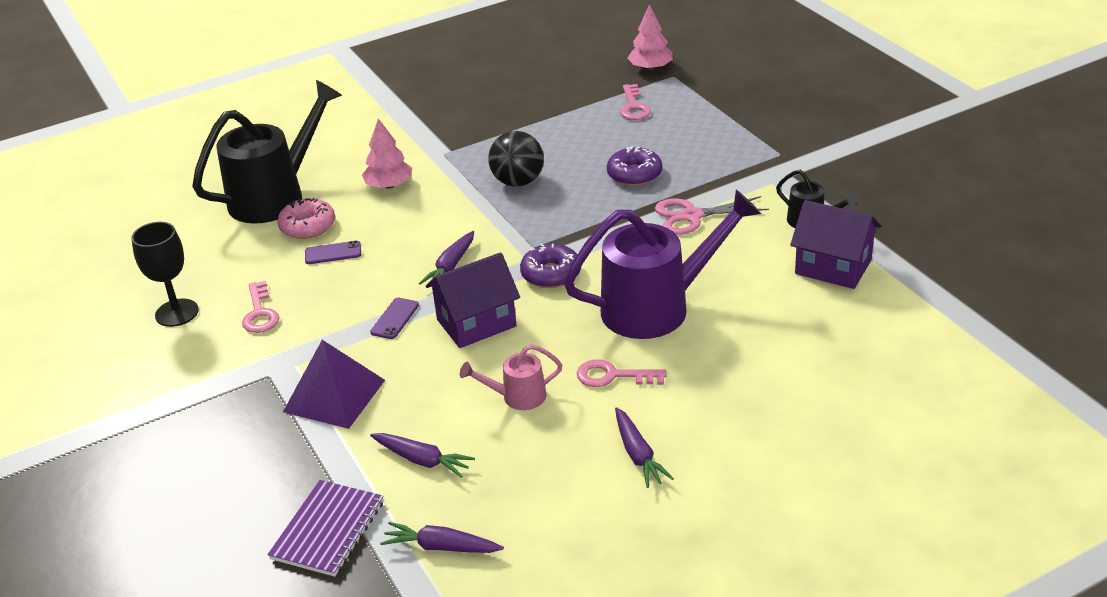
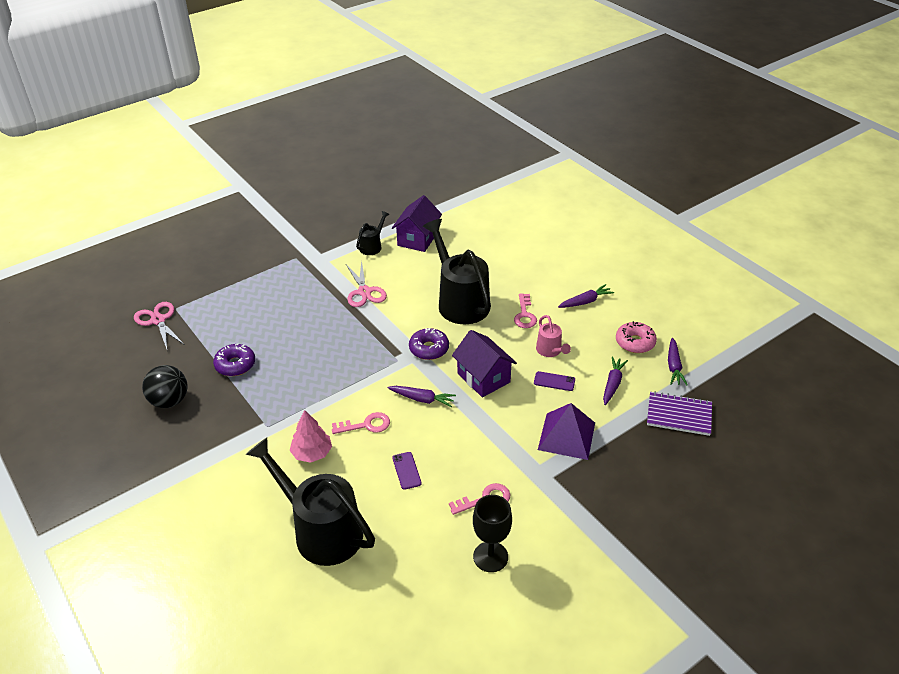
camera: 100 degrees left, 5 degrees up
pink donut [277,198,335,239] -> pink donut moved to [616,321,657,353]
purple phone [370,298,419,339] -> purple phone moved to [534,371,575,391]
black ball [488,131,544,187] -> black ball moved to [142,365,188,408]
purple watering can [564,190,761,339] -> black watering can [423,219,491,324]
purple donut [607,146,662,186] -> purple donut moved to [213,344,255,376]
pink key [620,84,651,120] -> pink key moved to [332,412,390,434]
pink tree [628,4,673,71] -> pink scissors [134,302,185,352]

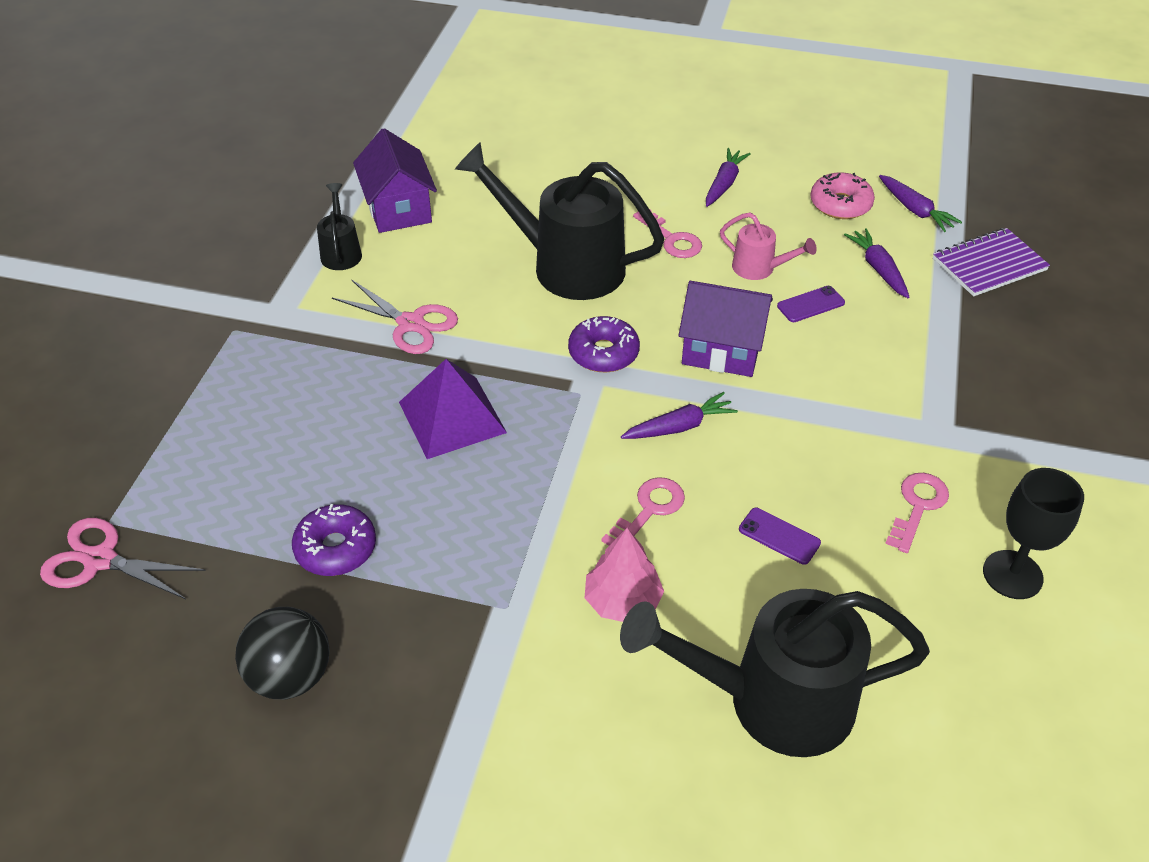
camera: 40 degrees left, 5 degrees up
purple pyramid [538,403,595,460] -> purple pyramid moved to [399,359,507,459]

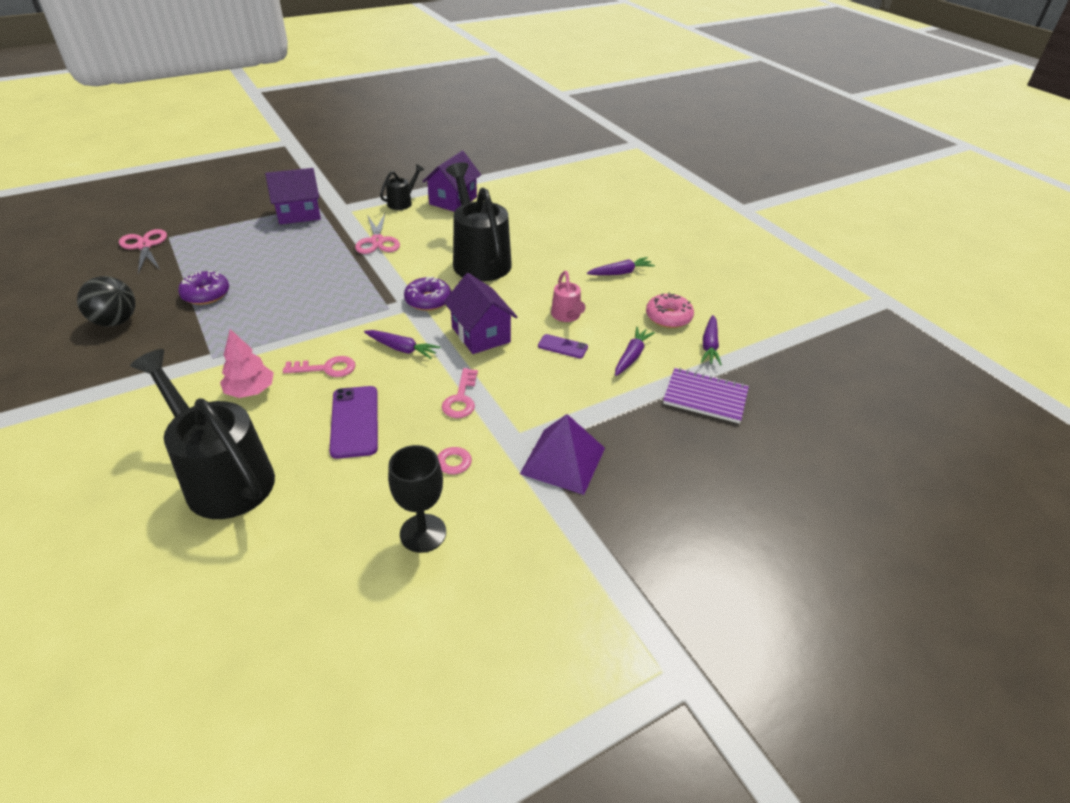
camera: 45 degrees right, 5 degrees down
purple pyramid [399,359,507,459] -> purple pyramid moved to [520,414,605,495]
pink key [633,210,702,258] -> pink key moved to [442,368,478,418]
purple phone [739,508,821,565] -> purple phone [329,386,378,459], size x1.77
none -> purple house [265,168,321,224]

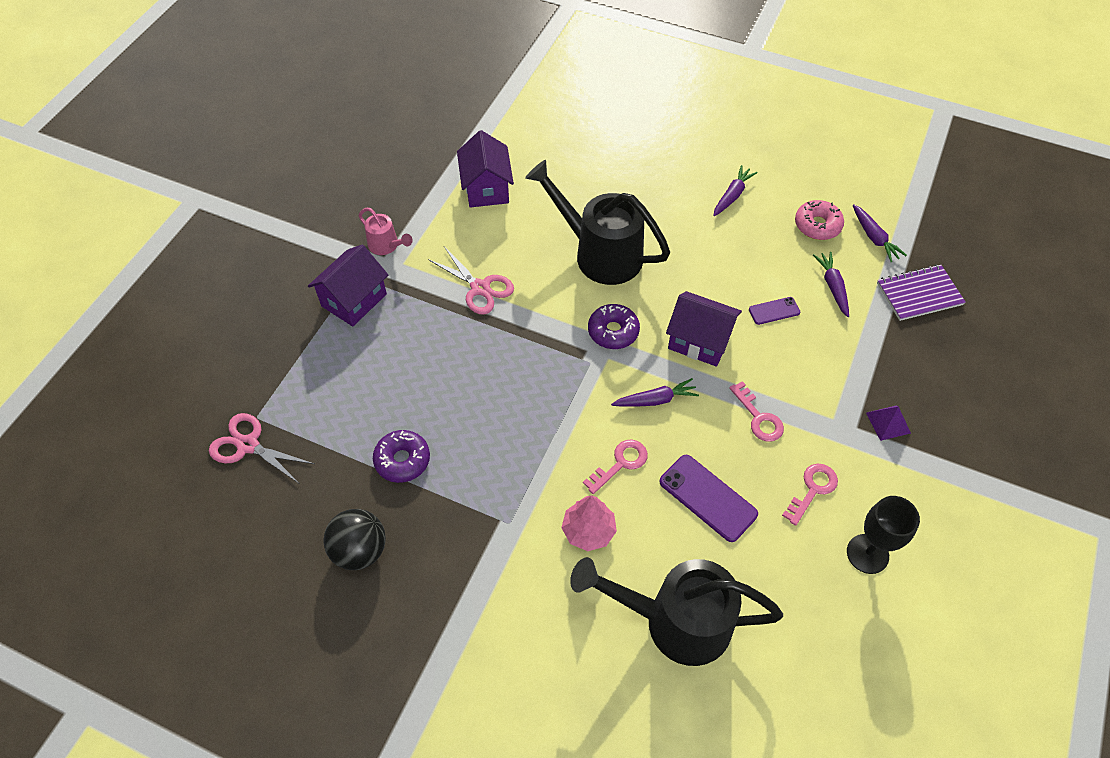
camera: 35 degrees left, 15 degrees up
black watering can [380,164,424,210] -> none
purple pyramid [520,414,605,495] -> purple pyramid [866,406,911,441], size x0.54
pink watering can [551,271,585,322] -> pink watering can moved to [359,208,413,255]

